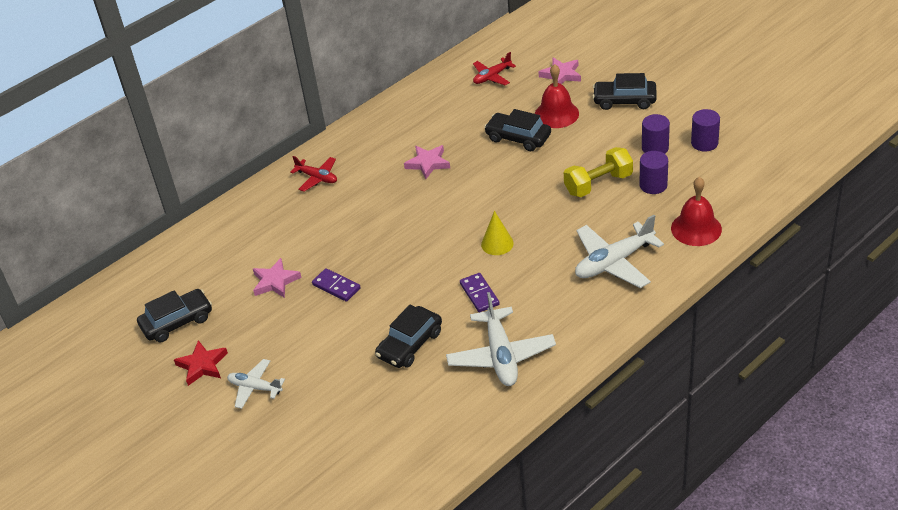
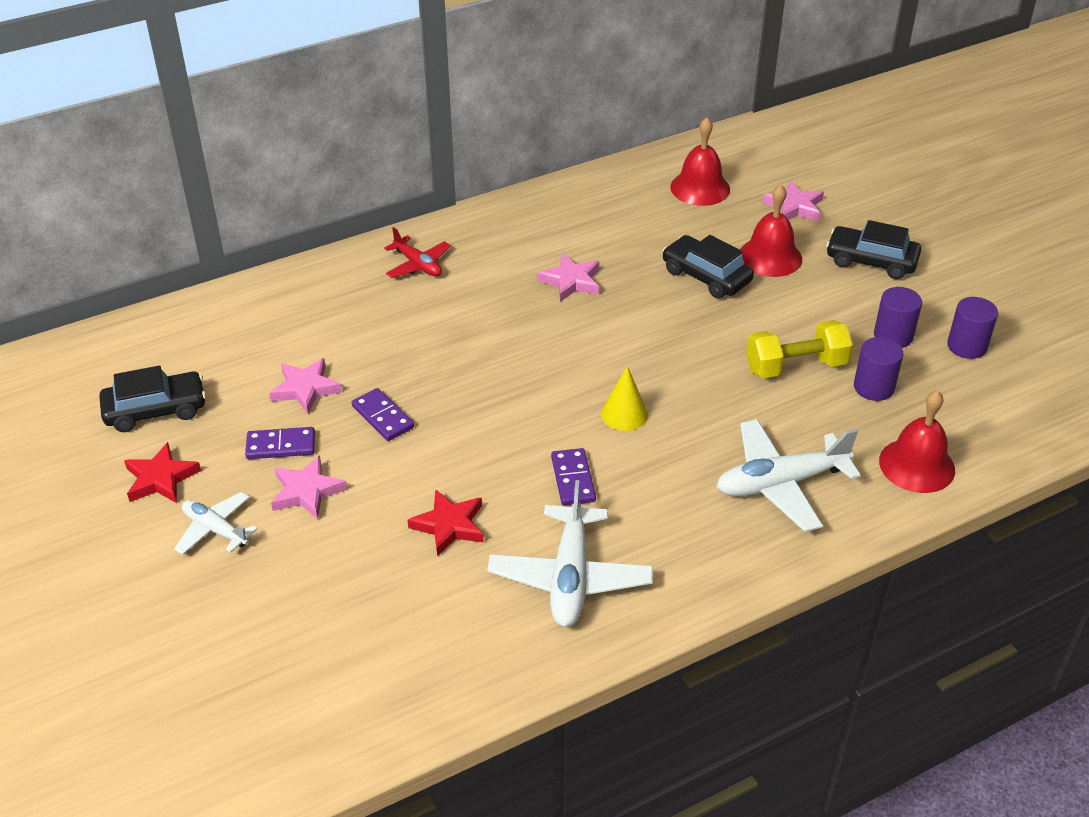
camera: 10 degrees right, 0 degrees up
black car [375,305,442,368] -> red star [408,489,484,557]
red plane [473,52,516,85] -> red bell [670,117,730,206]
none -> purple domino [245,427,315,459]
none -> pink star [271,455,347,519]

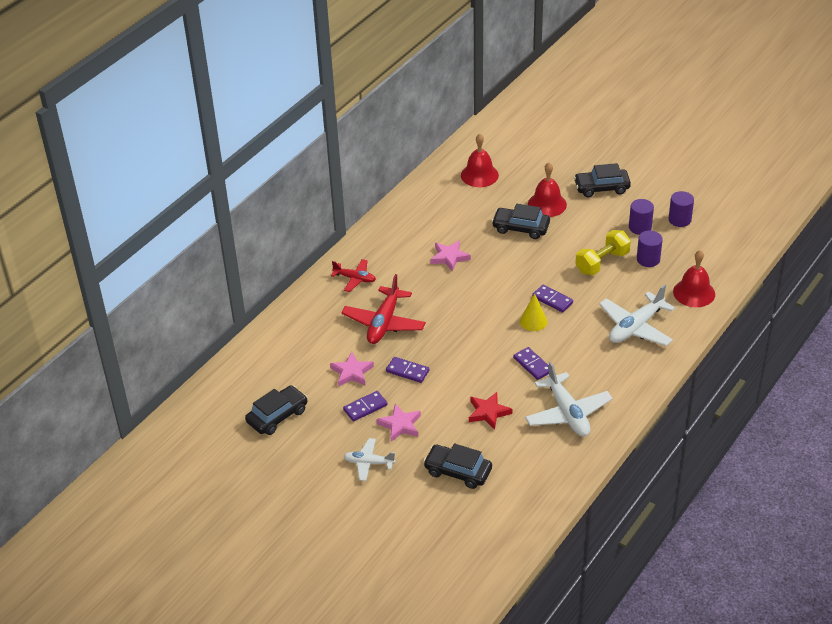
camera: 25 degrees left, 0 degrees up
red star [124,442,201,503] -> none
pink star [763,181,824,221] -> none
none -> red plane [341,274,426,344]
none -> black car [423,443,492,489]
none -> purple domino [532,285,573,313]

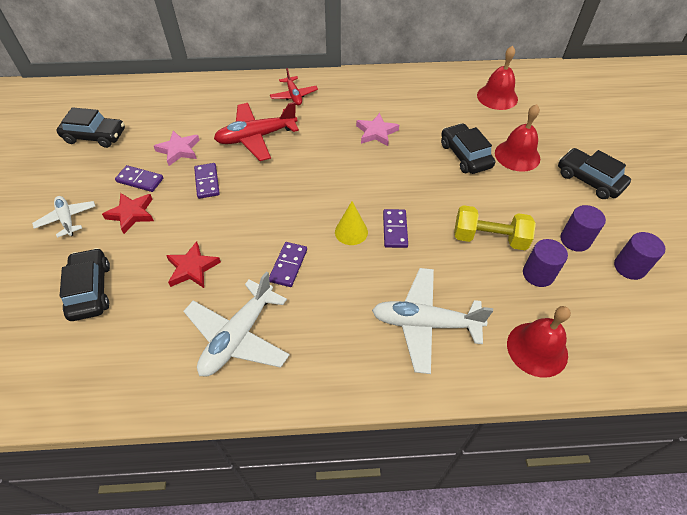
camera: 50 degrees right, 10 degrees up
pink star [376,404,421,442] -> red star [102,193,154,234]

